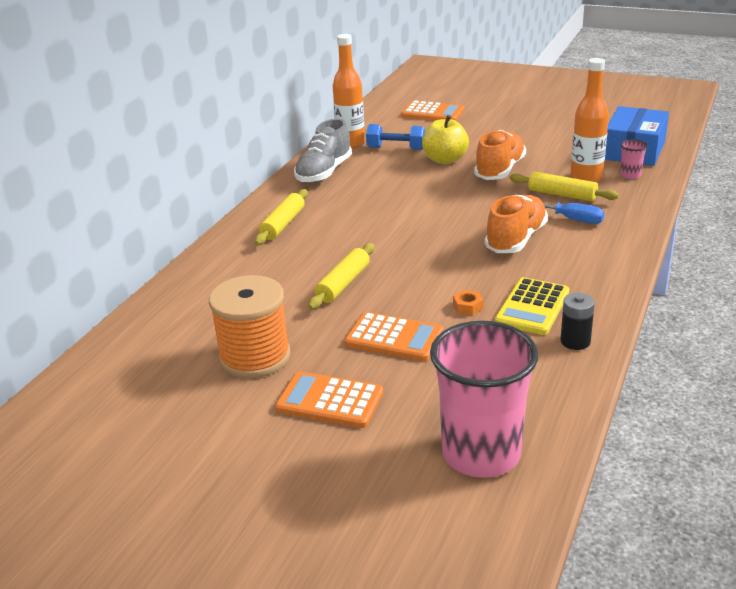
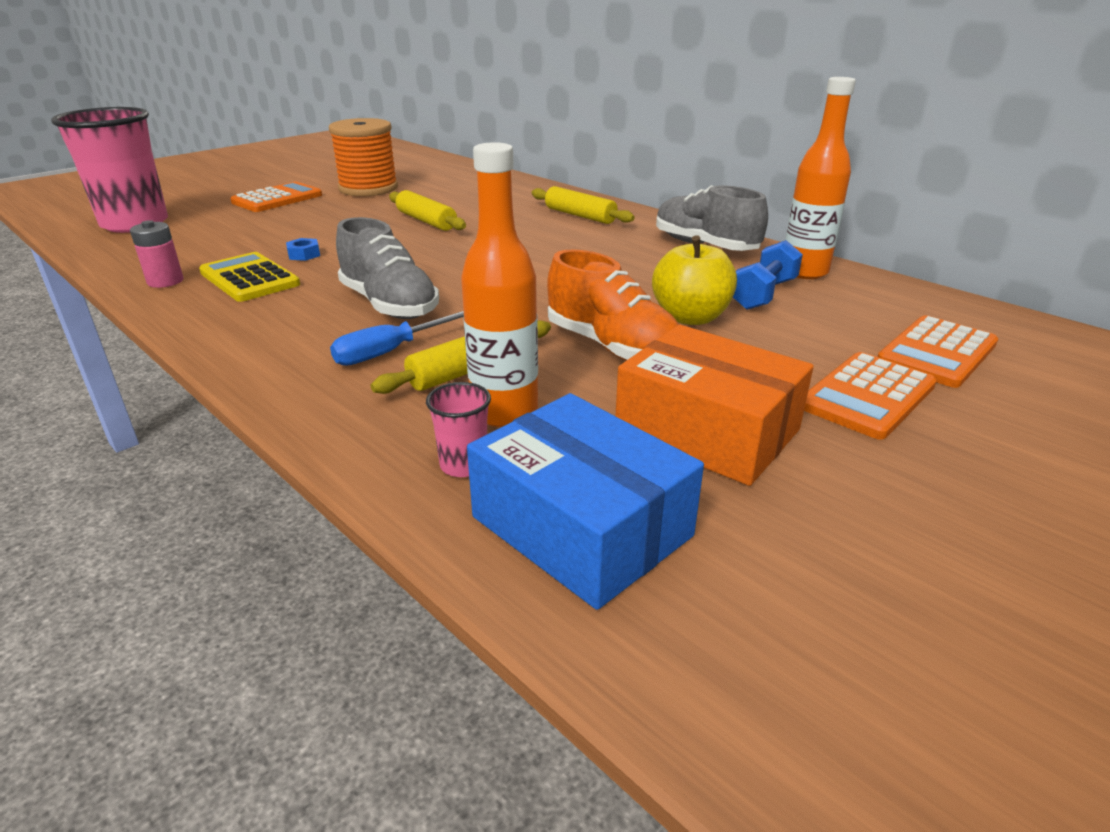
camera: 110 degrees right, 0 degrees up
orange calculator [345,312,443,361] -> orange calculator moved to [804,352,937,440]
orange nut [453,290,483,315] -> blue nut [286,238,320,261]
orange shoe [485,195,548,253] -> grey shoe [336,217,439,319]
black battery [560,293,595,350] -> pink battery [130,220,183,288]
none -> orange box [615,325,814,486]

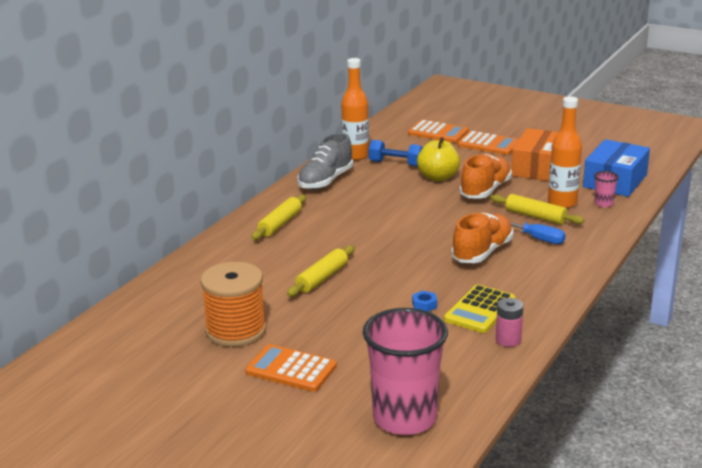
camera: 105 degrees left, 5 degrees down
grey shoe [336,217,439,319] -> orange shoe [451,213,513,263]

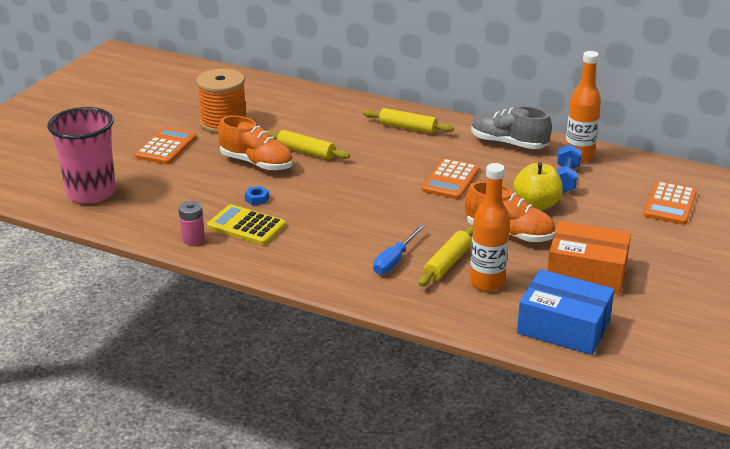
camera: 85 degrees right, 5 degrees up
orange shoe [451,213,513,263] -> orange shoe moved to [218,115,293,171]
orange calculator [457,131,519,155] -> orange calculator moved to [421,158,479,199]
pink cup [594,171,619,207] -> none

